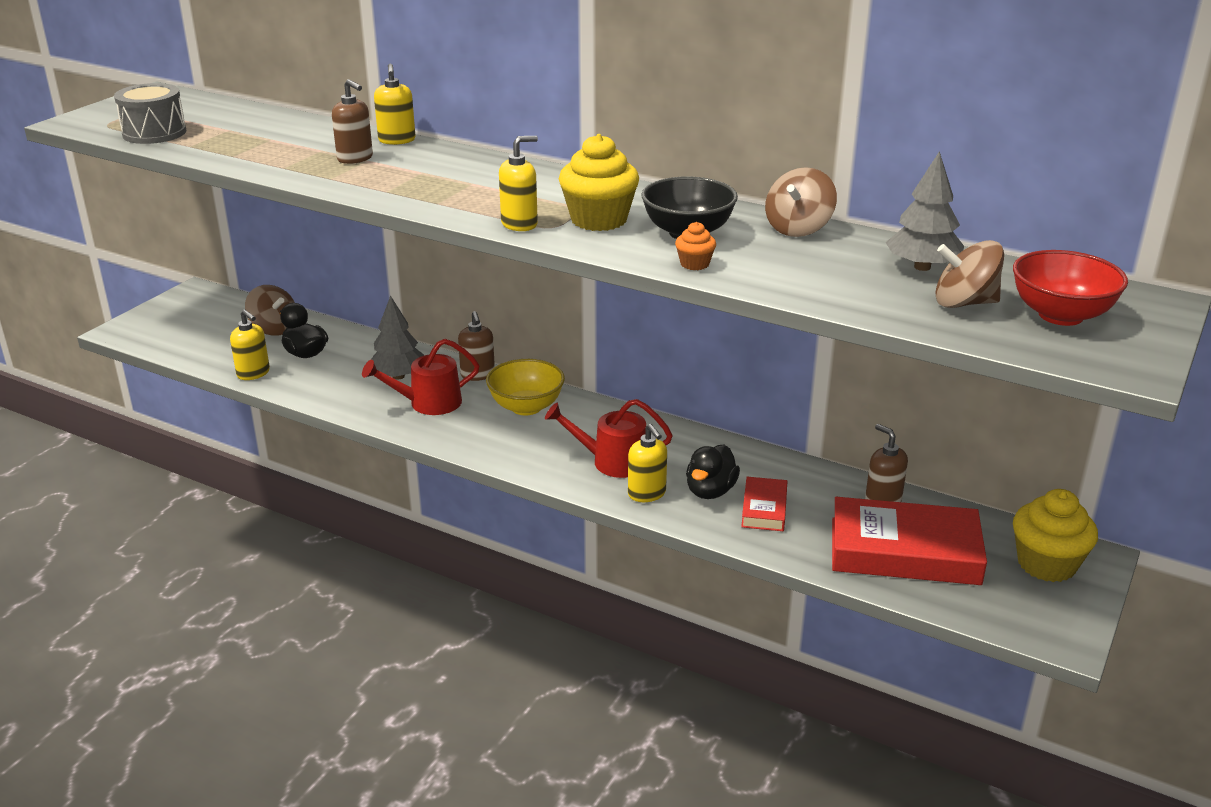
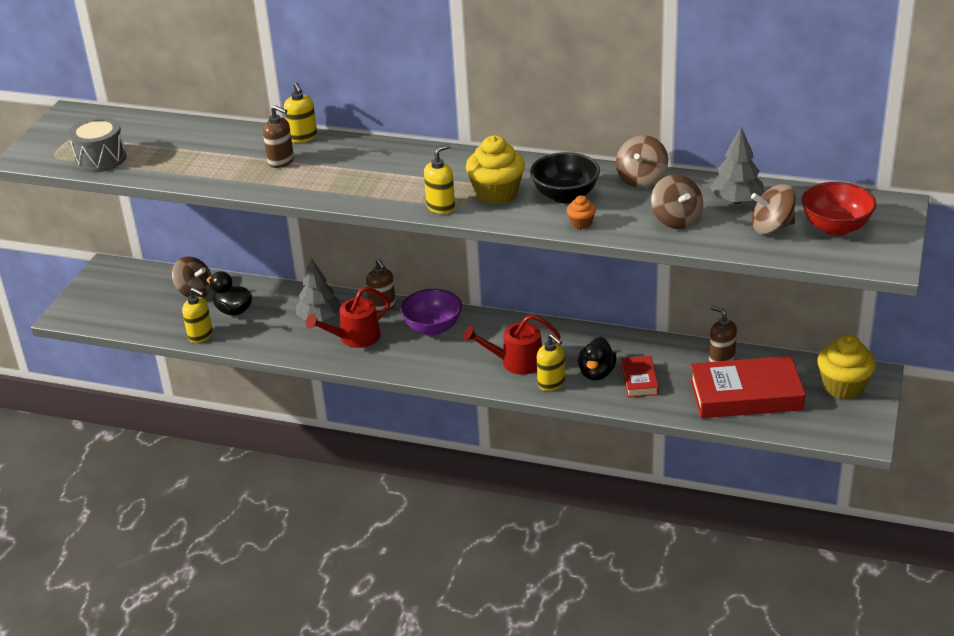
camera: 10 degrees left, 5 degrees up
yellow bowl [486,359,565,415] -> purple bowl [400,289,462,336]
none -> brown spinning top [651,174,703,229]

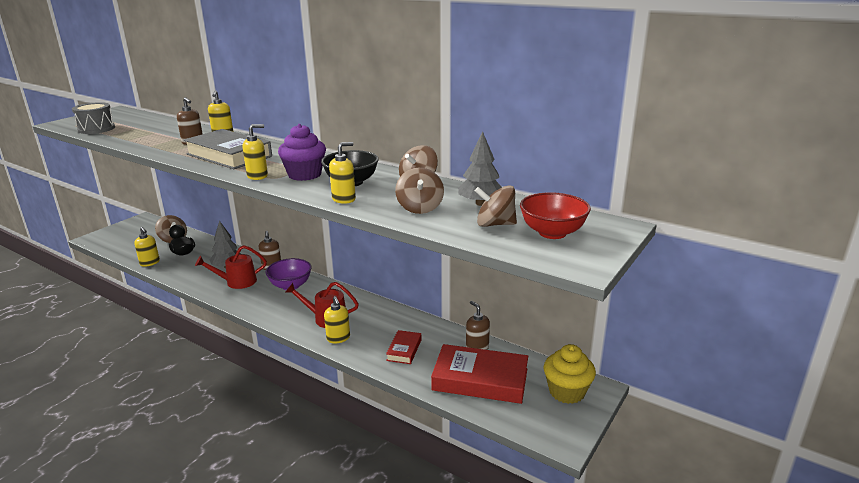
camera: 15 degrees right, 10 degrees down
yellow cupcake [466,136,525,205] -> purple cupcake [278,124,326,181]
orange cupcake [567,195,596,229] -> yellow soap dispenser [329,142,356,204]
black duck [578,337,617,380] -> none
none -> grey book [184,129,272,169]

